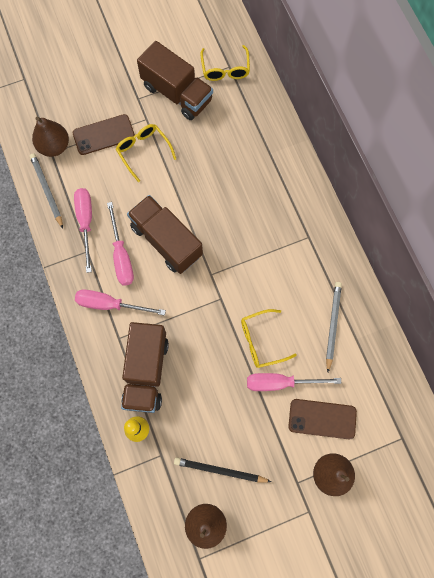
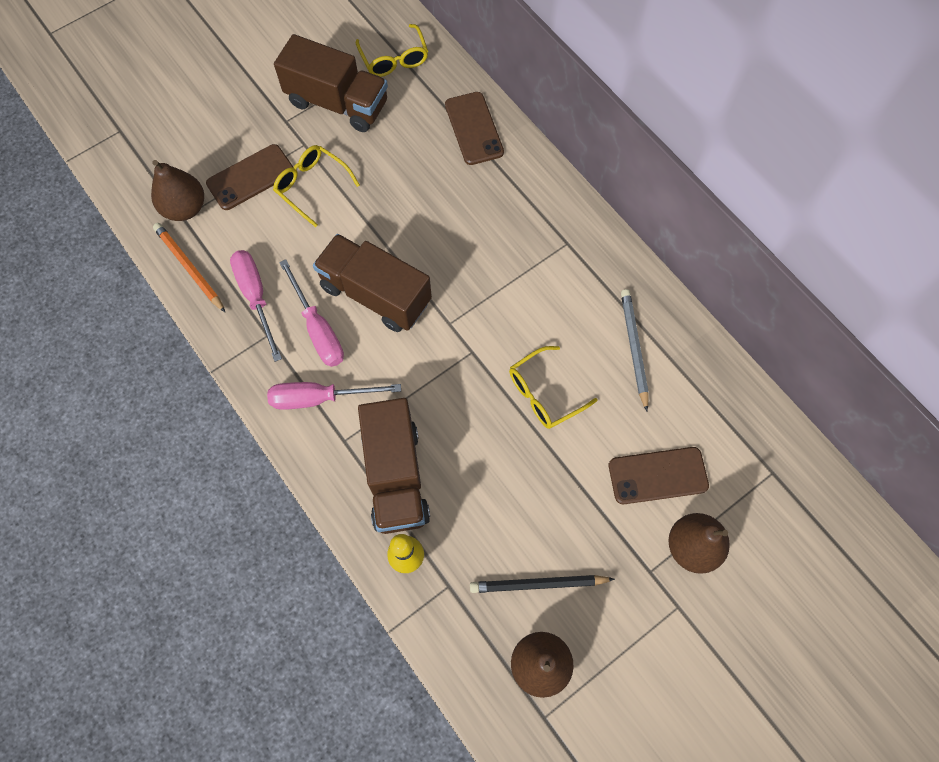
camera: 15 degrees left, 5 degrees down
grey pencil [30,154,63,229] -> orange pencil [153,223,226,313]
pink screwdriver [247,373,341,391] -> none
none -> brown phone [445,92,504,165]

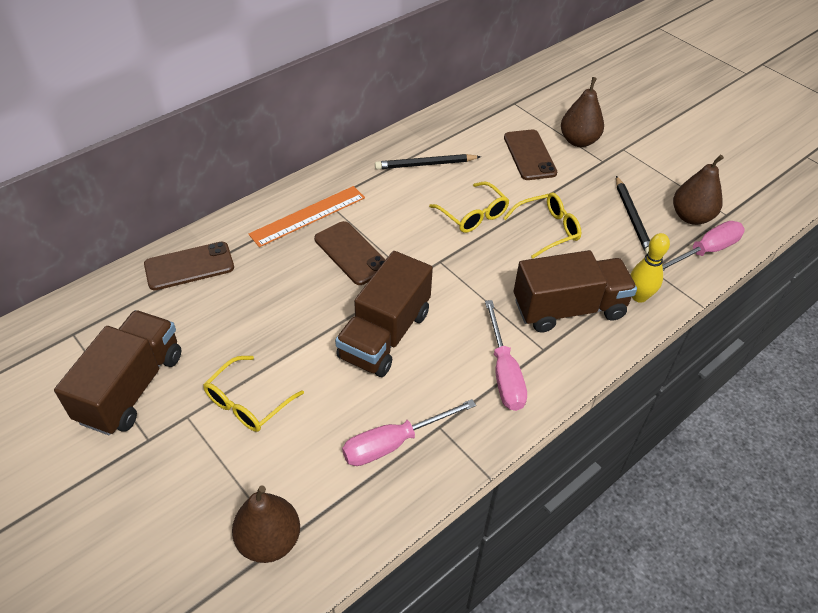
camera: 95 degrees left, 20 degrees down
orange pencil [153,223,226,313] -> none
brown phone [206,144,293,210] -> brown phone moved to [314,221,386,285]
pink screwdriver [279,259,344,367] -> pink screwdriver moved to [662,221,745,271]
yellow glasses [355,24,428,77] -> yellow glasses moved to [503,193,581,259]
grey pencil [621,289,649,411] -> black pencil [375,154,481,169]
none -> orange ruler [248,186,365,247]

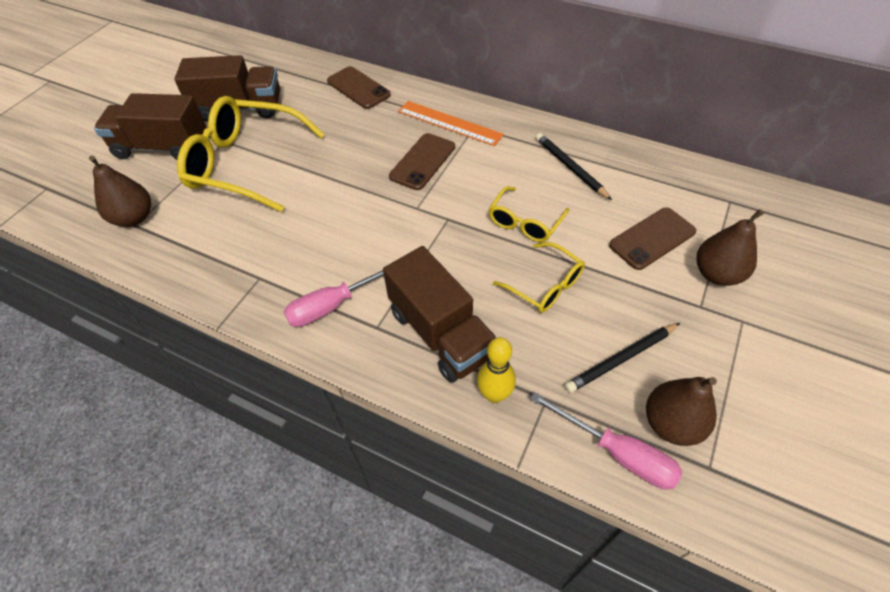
camera: 70 degrees right, 5 degrees up
yellow glasses [203,356,304,432] -> yellow glasses [177,96,325,212], size x1.94
brown truck [335,251,433,377] -> brown truck moved to [94,93,207,160]
pink screwdriver [342,399,476,466] -> none

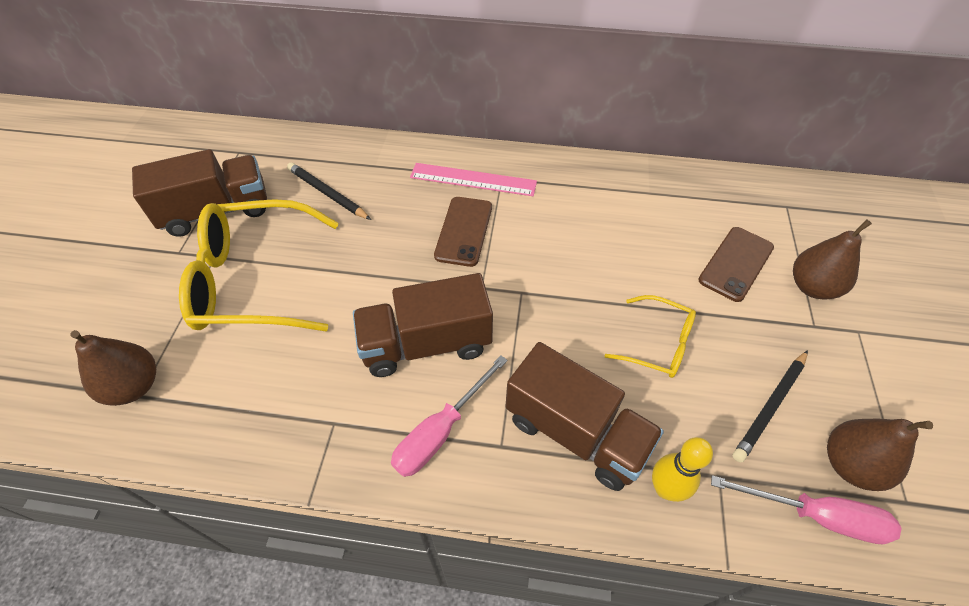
camera: 20 degrees left, 0 degrees up
brown truck [94,93,207,160] -> brown truck moved to [353,273,493,377]
brown phone [327,66,391,109] -> none
orange ruler [398,101,504,146] -> pink ruler [410,163,537,196]
yellow glasses [488,186,569,242] -> none
black pencil [536,133,612,200] -> black pencil moved to [287,163,371,220]

